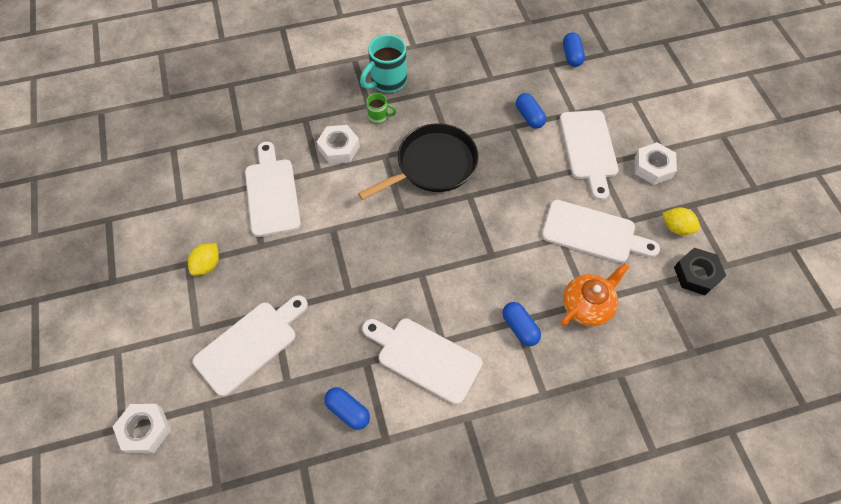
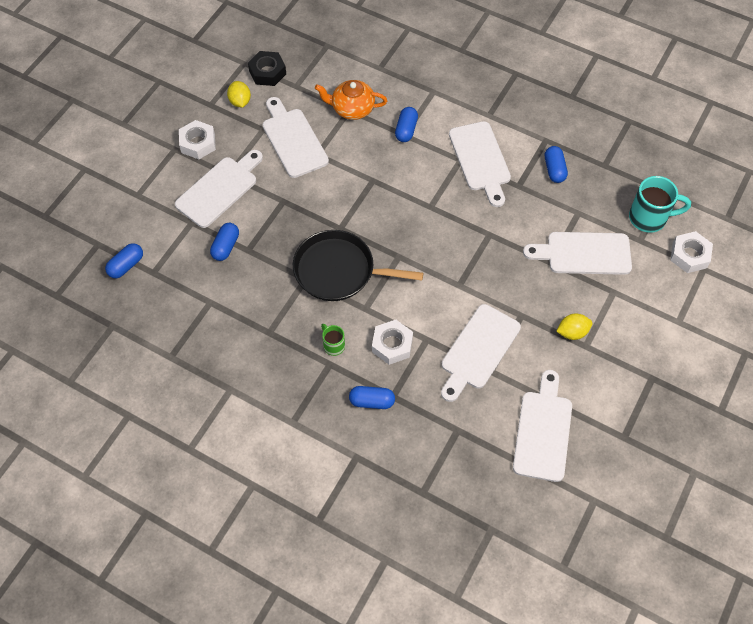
camera: 135 degrees left, 0 degrees up
turquoise mug [360,34,407,93] -> turquoise mug moved to [629,176,691,233]
none -> blue capsule [349,386,395,409]
none -> white cutting board [513,370,572,482]

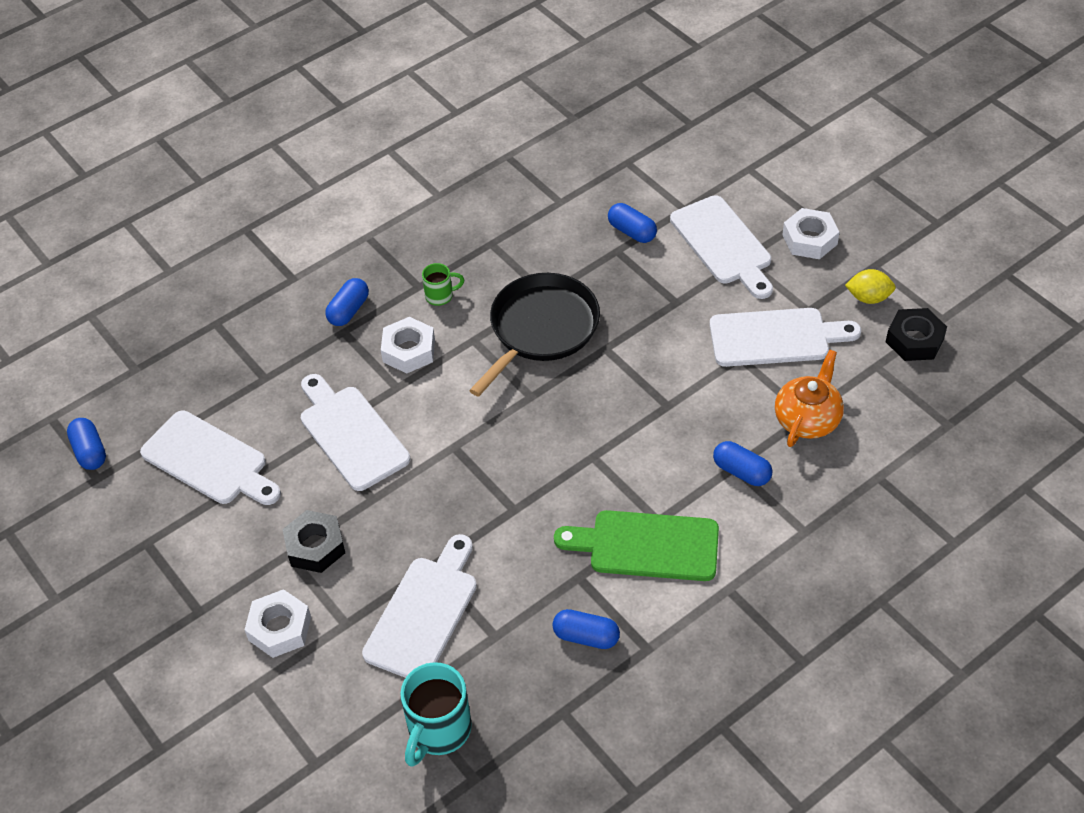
camera: 115 degrees right, 10 degrees down
blue capsule [105,243,143,278] -> blue capsule moved to [67,418,106,470]
white cutting board [449,121,511,207] -> green cutting board [554,510,719,581]
yellow lemon [556,313,592,340] -> black nut [282,510,345,573]
white nut [670,231,713,273] -> white nut moved to [245,589,311,658]

